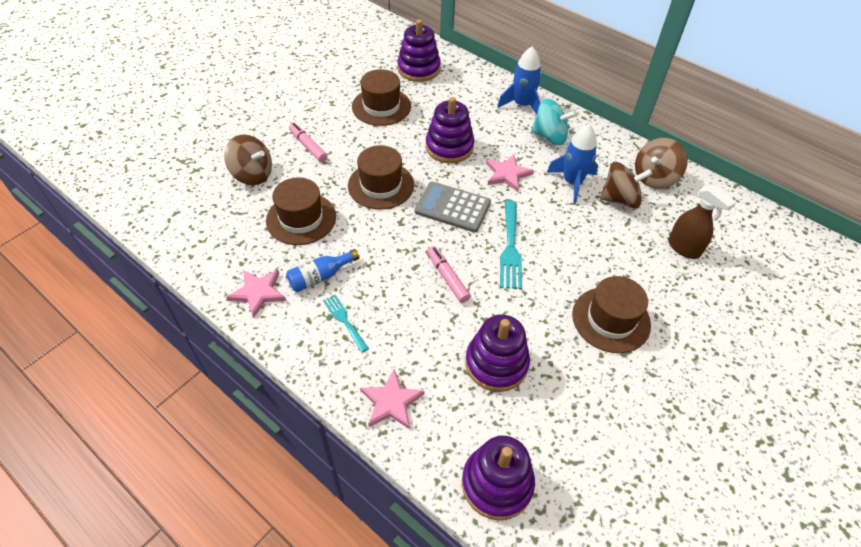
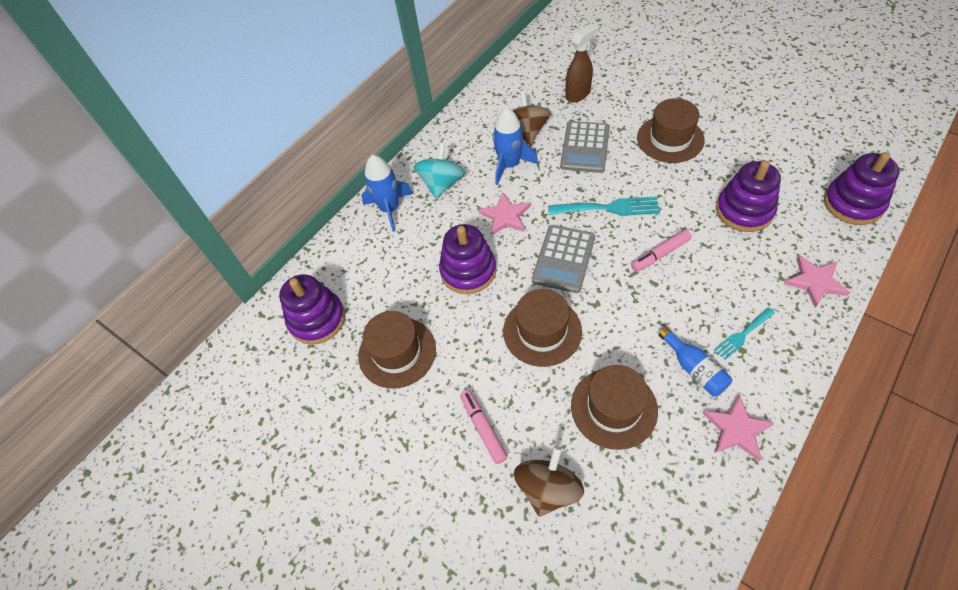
camera: 85 degrees left, 5 degrees up
pink marker [289,123,327,162] -> pink marker turned 105 degrees clockwise [460,390,508,464]
brown spinning top [635,138,688,189] -> none
none -> grey calculator [560,121,610,173]

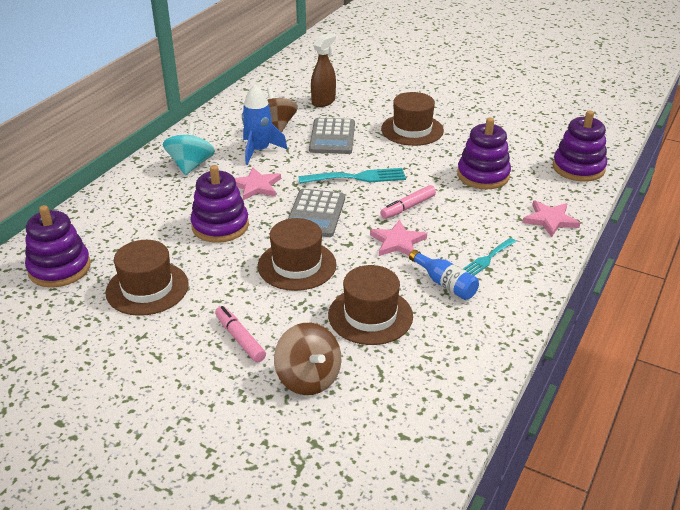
camera: 15 degrees left, 20 degrees down
blue rocket [361,155,413,232] -> none
brown spinning top [514,446,584,517] -> brown spinning top turned 135 degrees clockwise [274,323,341,395]
pink star [703,395,774,461] -> pink star moved to [370,220,427,256]

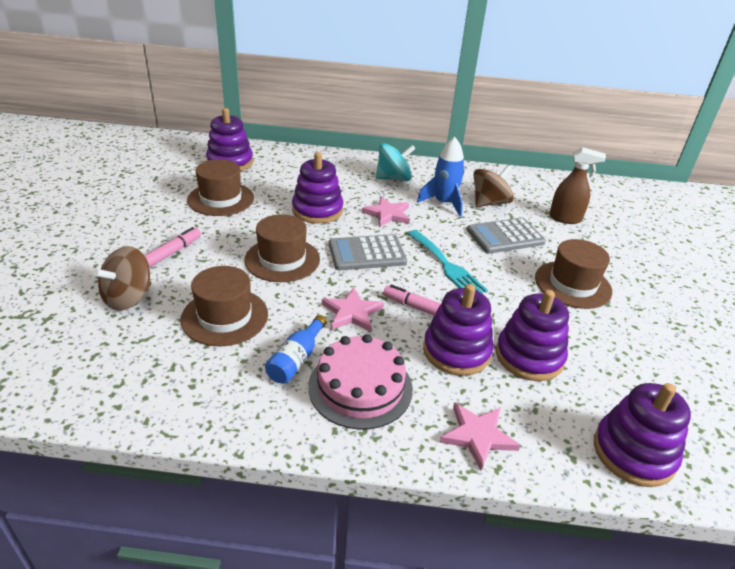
camera: 65 degrees right, 0 degrees up
turquoise fork [463,238,516,276] -> pink cake [308,334,413,430]
none -> purple stacking toy [423,284,493,376]

